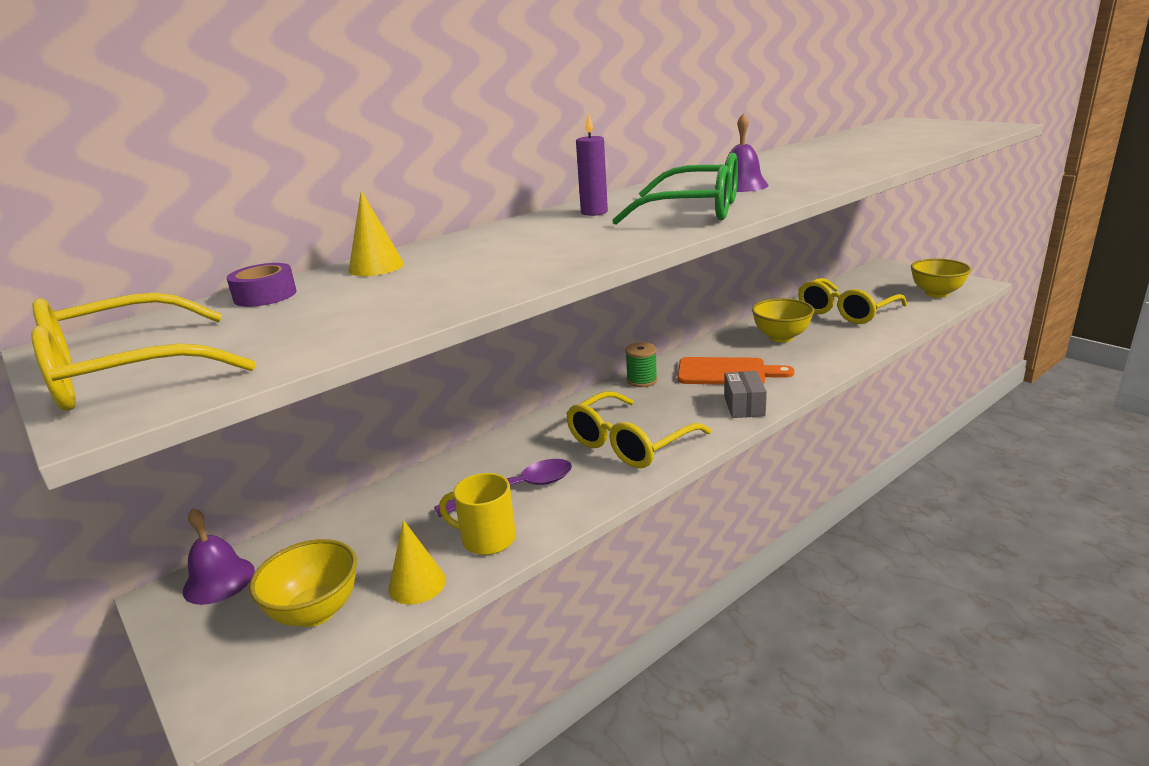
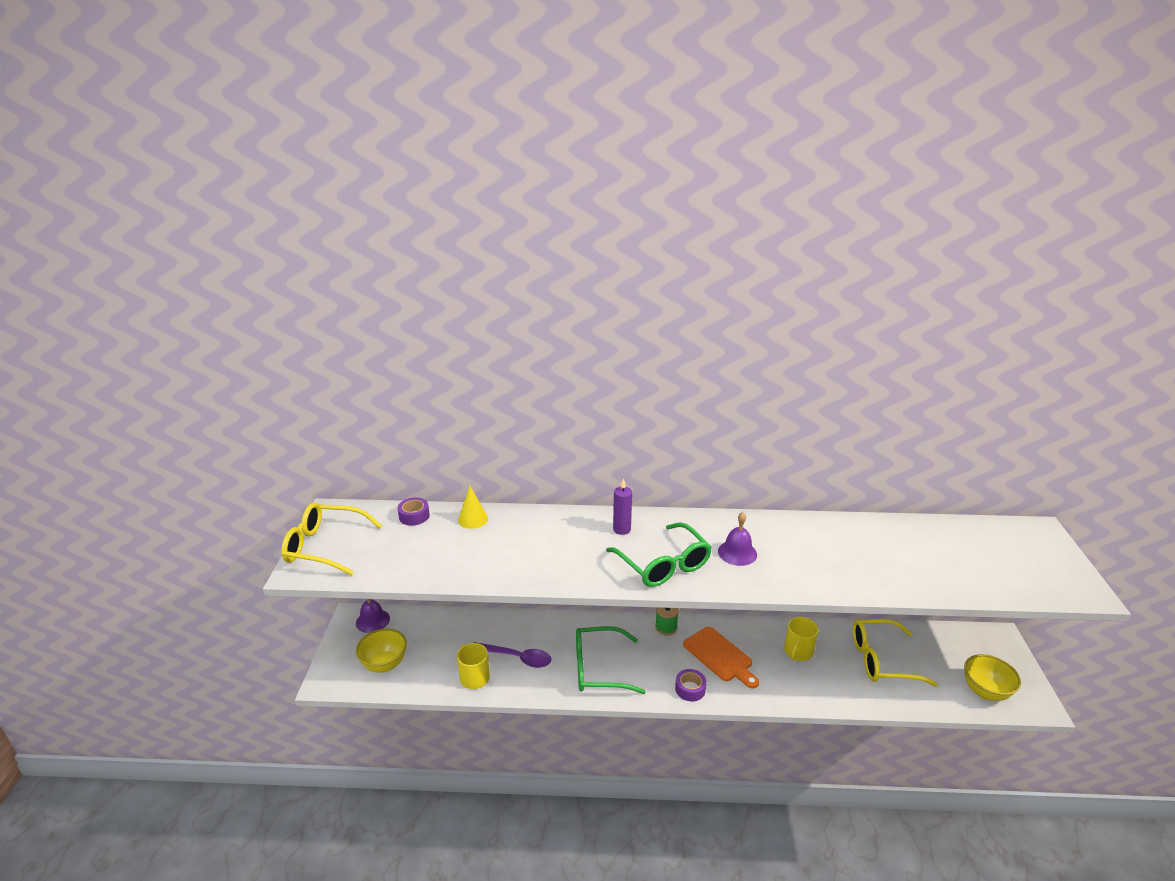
camera: 40 degrees right, 5 degrees up
yellow cone [388,520,446,605] -> none
yellow glasses [566,391,711,468] -> green glasses [576,626,646,694]
grey box [724,371,767,418] -> purple tape [675,669,707,701]
yellow bowl [752,298,814,342] -> yellow mug [784,617,819,661]

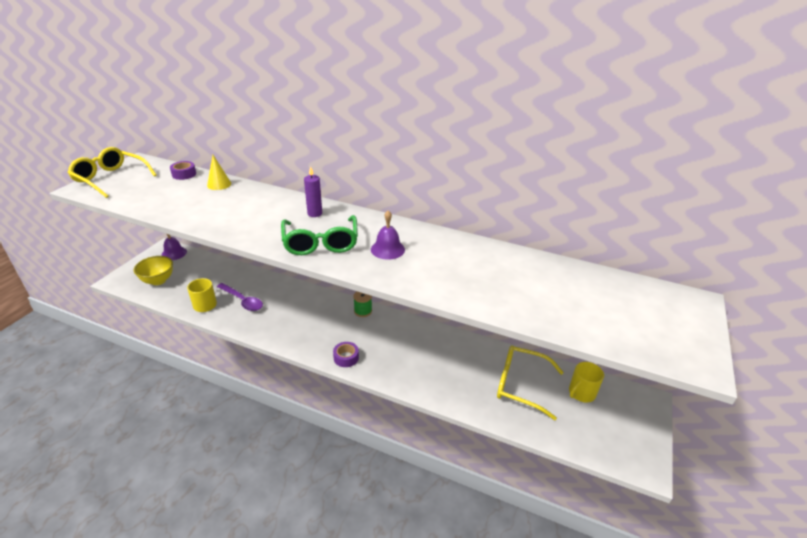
camera: 20 degrees right, 5 degrees up
green glasses [576,626,646,694] -> none
orange cutting board [683,627,759,688] -> none
yellow mug [784,617,819,661] -> yellow mug moved to [569,362,604,403]
yellow bowl [964,654,1021,701] -> none

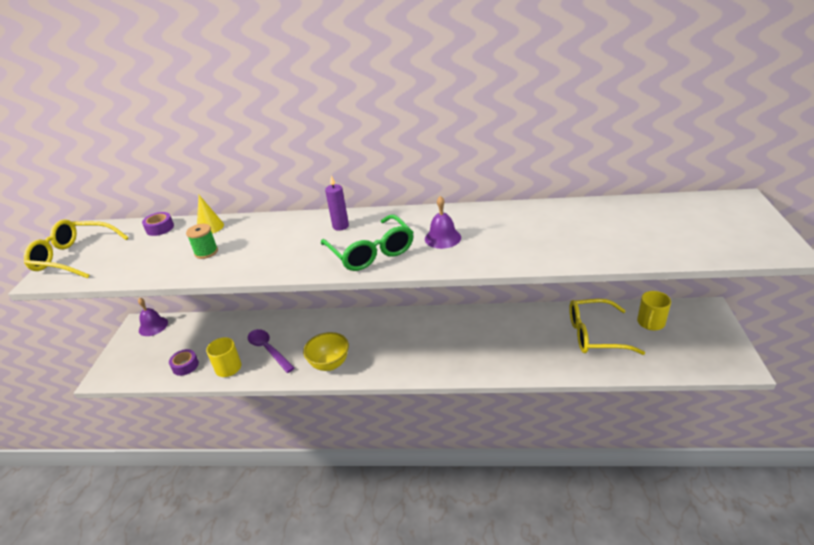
camera: 15 degrees left, 0 degrees up
yellow bowl [134,256,173,285] -> yellow bowl moved to [303,332,349,371]
purple spoon [217,283,263,311] -> purple spoon turned 150 degrees counterclockwise [248,329,295,373]
purple tape [333,342,359,367] -> purple tape moved to [169,349,199,376]
green spool [353,291,372,317] -> green spool moved to [186,224,218,259]

